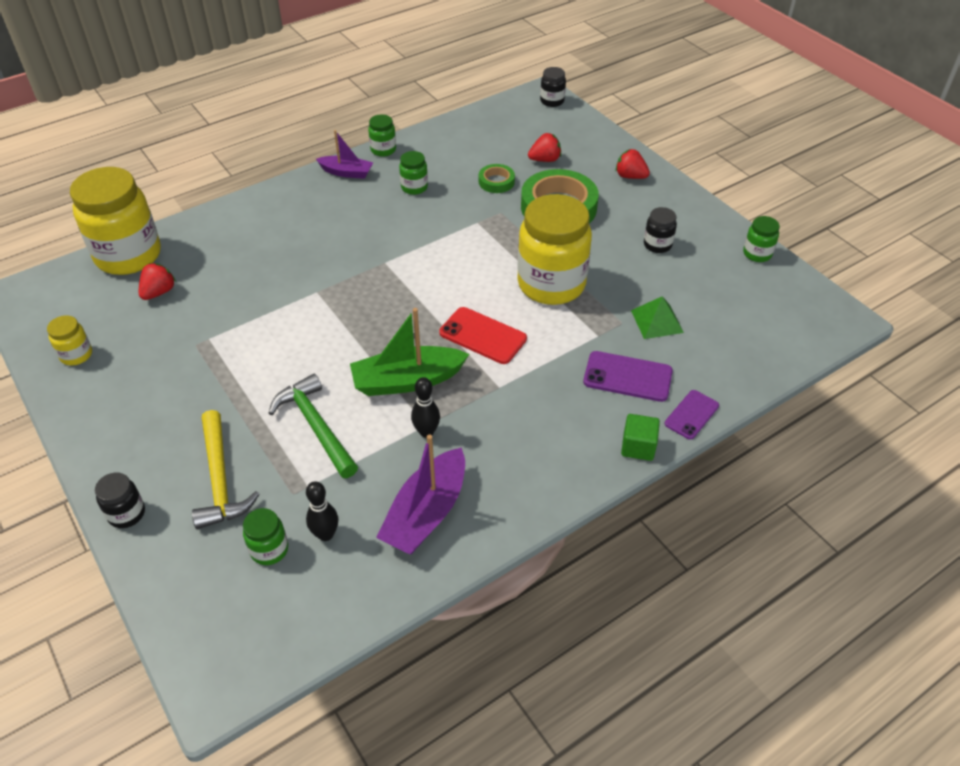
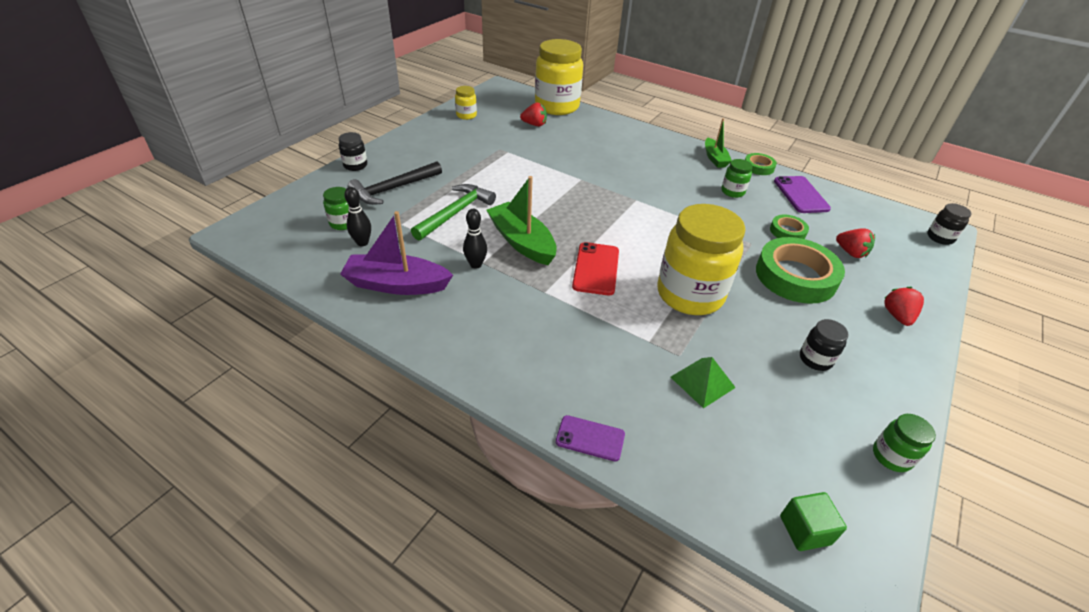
camera: 65 degrees right, 5 degrees down
yellow hammer [192,410,260,529] -> black hammer [348,161,442,205]
purple boat [316,130,373,179] -> green boat [705,118,732,168]
green jar [368,114,396,157] -> green tape [745,153,777,175]
purple phone [583,351,673,402] -> purple phone moved to [774,176,831,213]
green cube [621,414,660,461] -> green cube moved to [780,492,847,551]

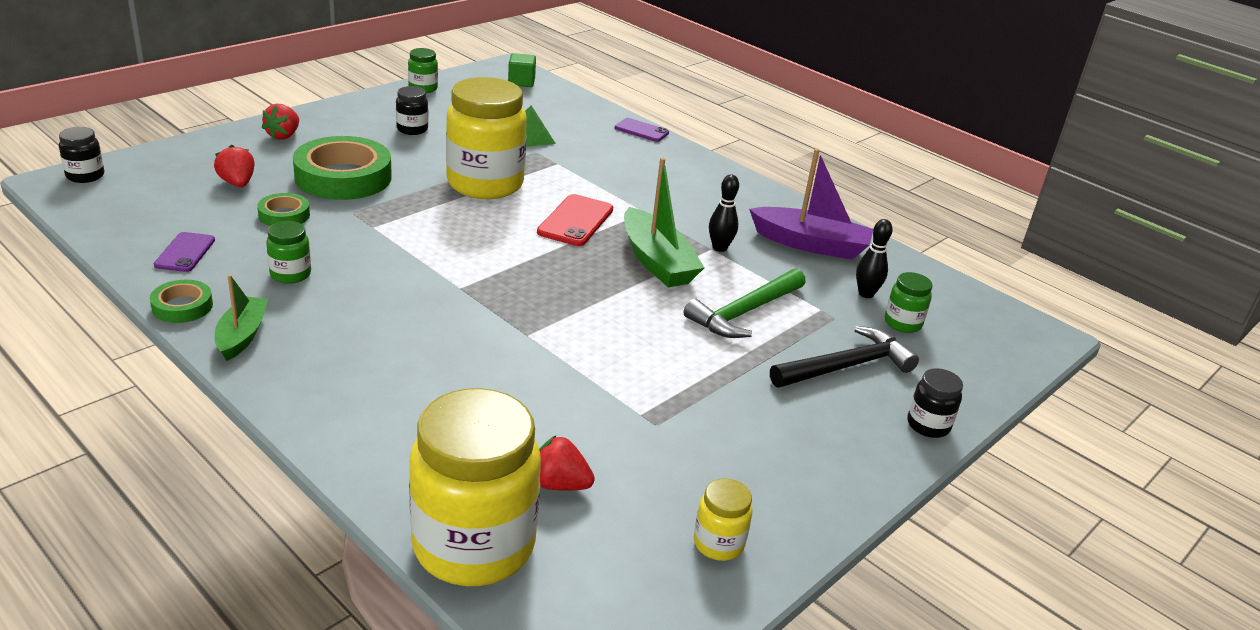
camera: 170 degrees left, 10 degrees down
purple phone [774,176,831,213] -> purple phone [154,232,215,272], size x0.67

